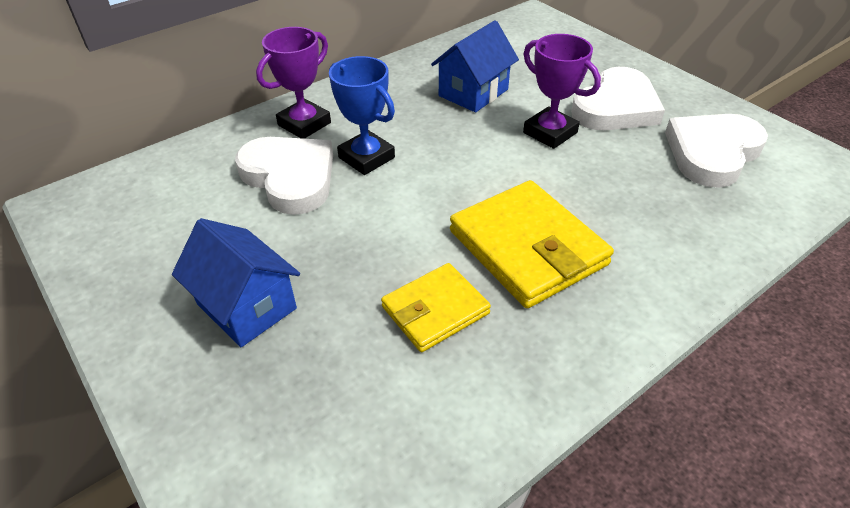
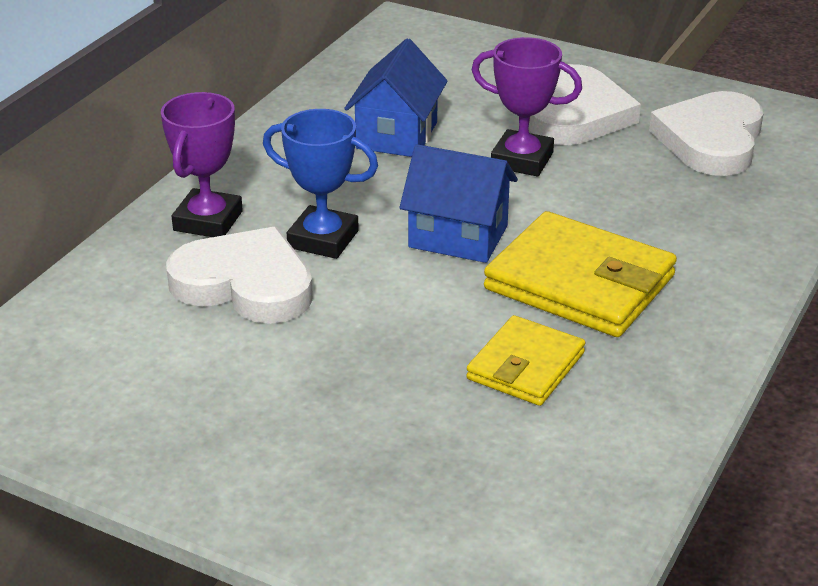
camera: 25 degrees left, 10 degrees down
blue house [172,218,300,347] -> blue house moved to [400,144,518,263]

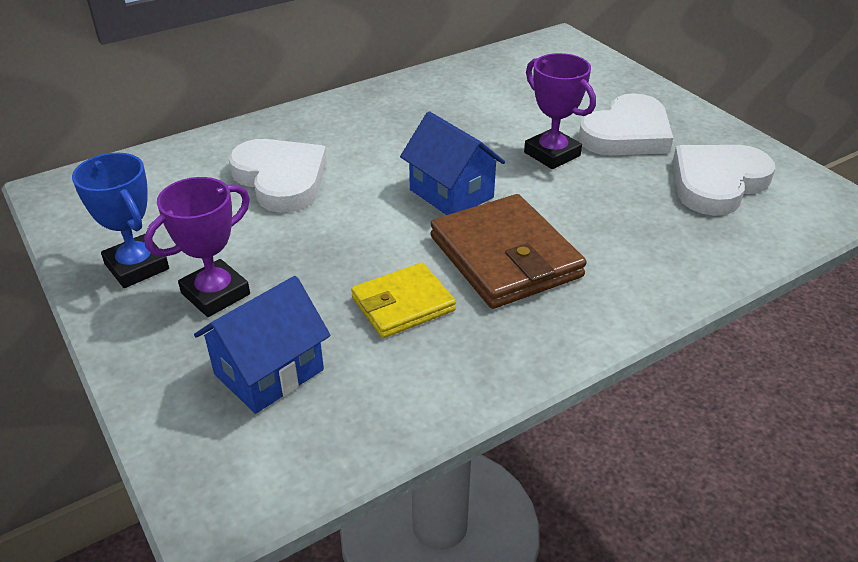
camera: 30 degrees right, 5 degrees up
purple trophy [161,92,243,237] -> purple trophy moved to [144,177,250,317]
blue trophy [263,109,378,259] -> blue trophy moved to [72,153,169,288]
blue house [344,39,448,157] -> blue house moved to [194,276,331,414]
yellow wallet [484,211,677,337] -> brown wallet [431,194,587,309]

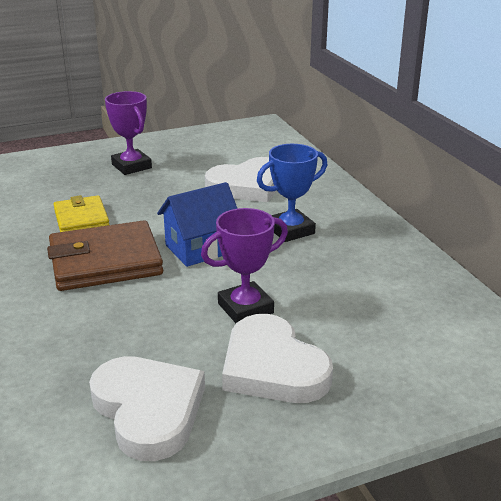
camera: 100 degrees right, 10 degrees down
blue trophy [72,153,169,288] -> blue trophy moved to [257,144,327,242]
blue house [194,276,331,414] -> none

